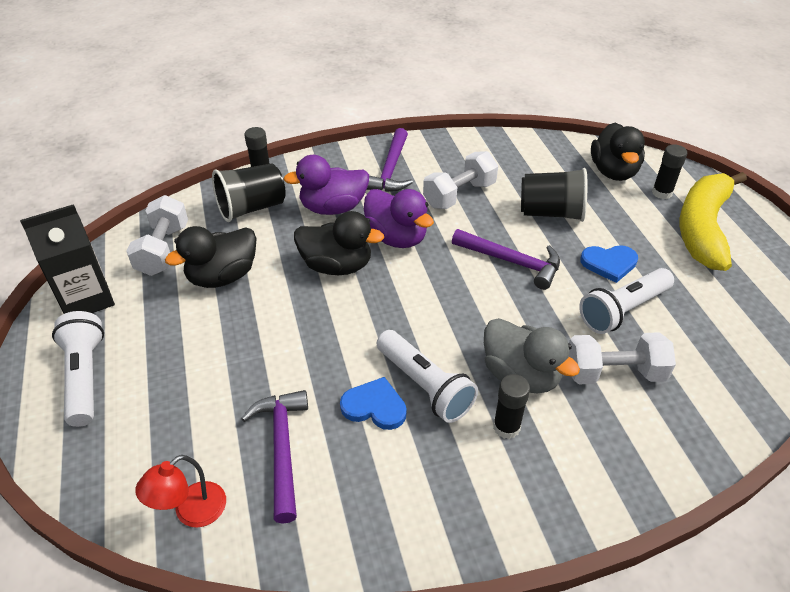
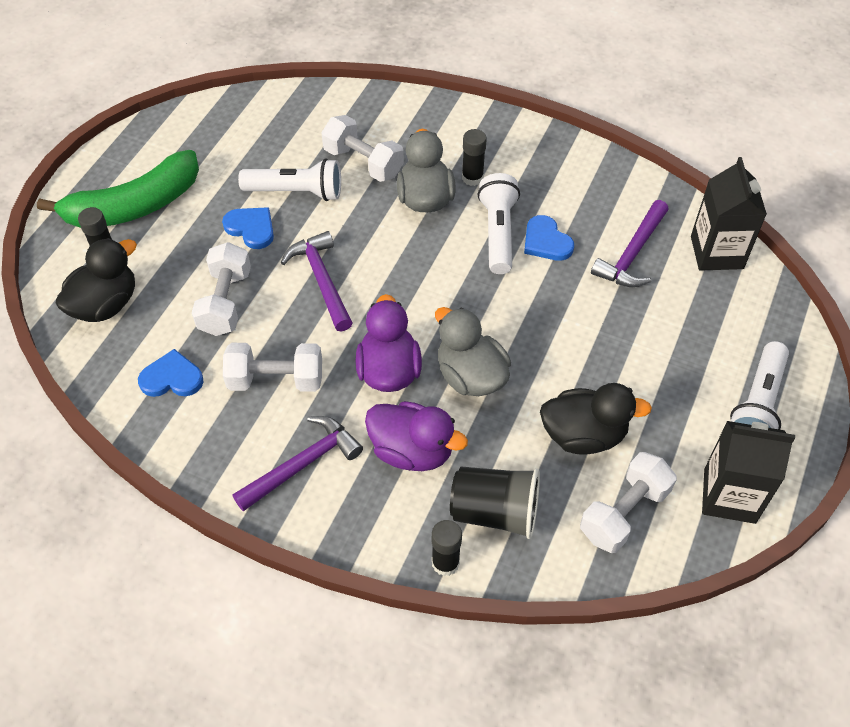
camera: 140 degrees left, 10 degrees up
red lamp [135,455,226,528] -> black carton [691,157,767,271]
black duck [294,211,384,275] -> grey duck [435,307,511,396]
black cup [521,168,588,222] -> white dumbbell [192,242,251,336]
yellow banana [680,172,747,271] -> green banana [37,150,199,228]
none -> blue heart [138,349,204,397]

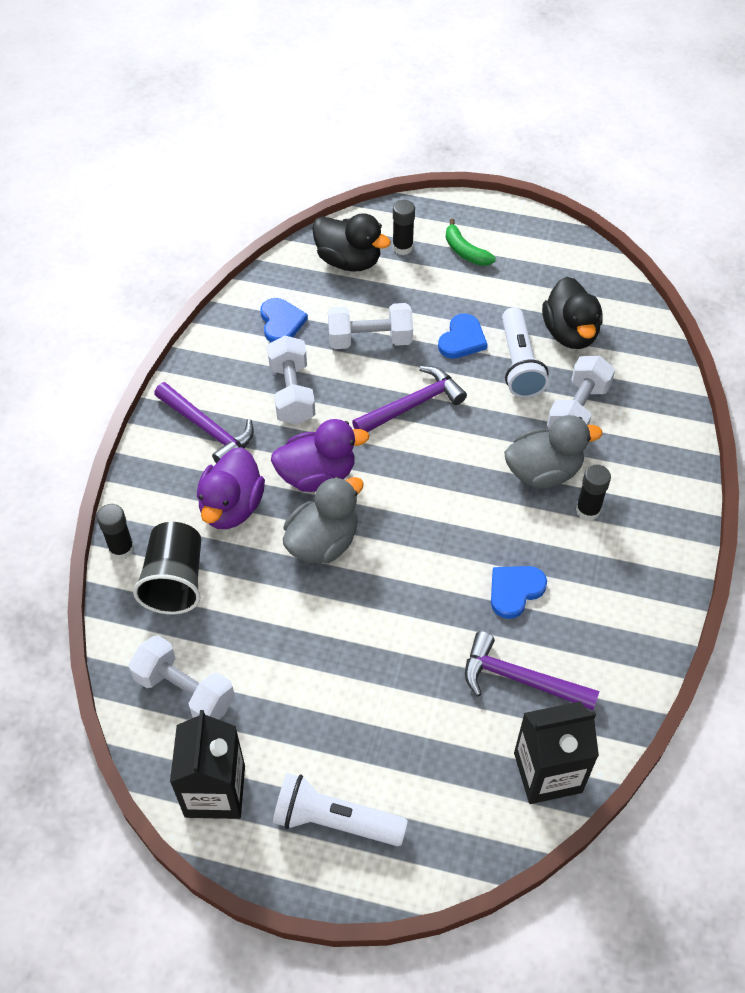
camera: 80 degrees right, 0 degrees up
green banana [37,150,199,228] -> green banana [446,219,496,266], size x0.47
white flashlight [478,173,520,274] -> none
black duck [540,383,652,455] -> black duck moved to [542,277,603,349]

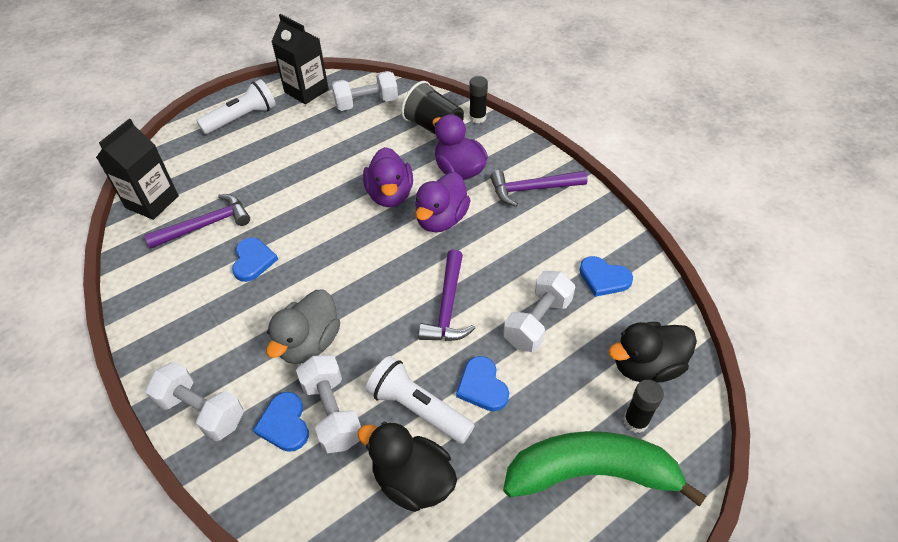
camera: 130 degrees right, 5 degrees down
white dumbbell [267,335,315,425] -> white dumbbell moved to [145,362,244,441]
grey duck [283,477,364,563] -> purple duck [363,147,413,207]
green banana [446,219,496,266] -> green banana [503,431,706,507], size x2.15
black glue stick [576,465,611,521] -> none
none -> blue heart [253,392,309,452]

